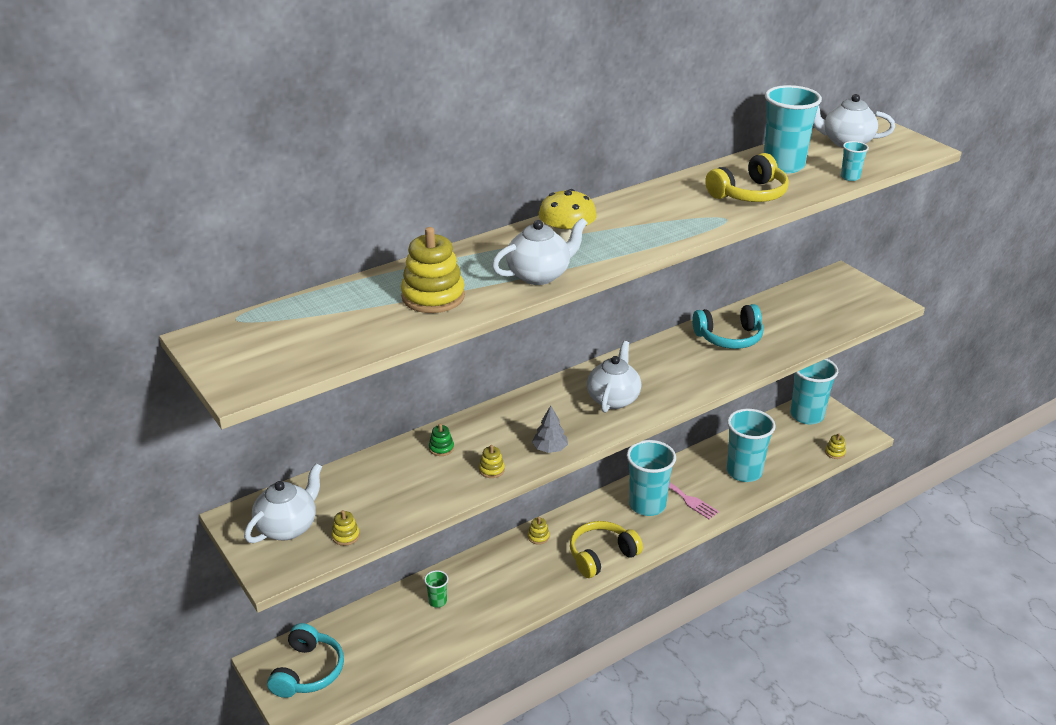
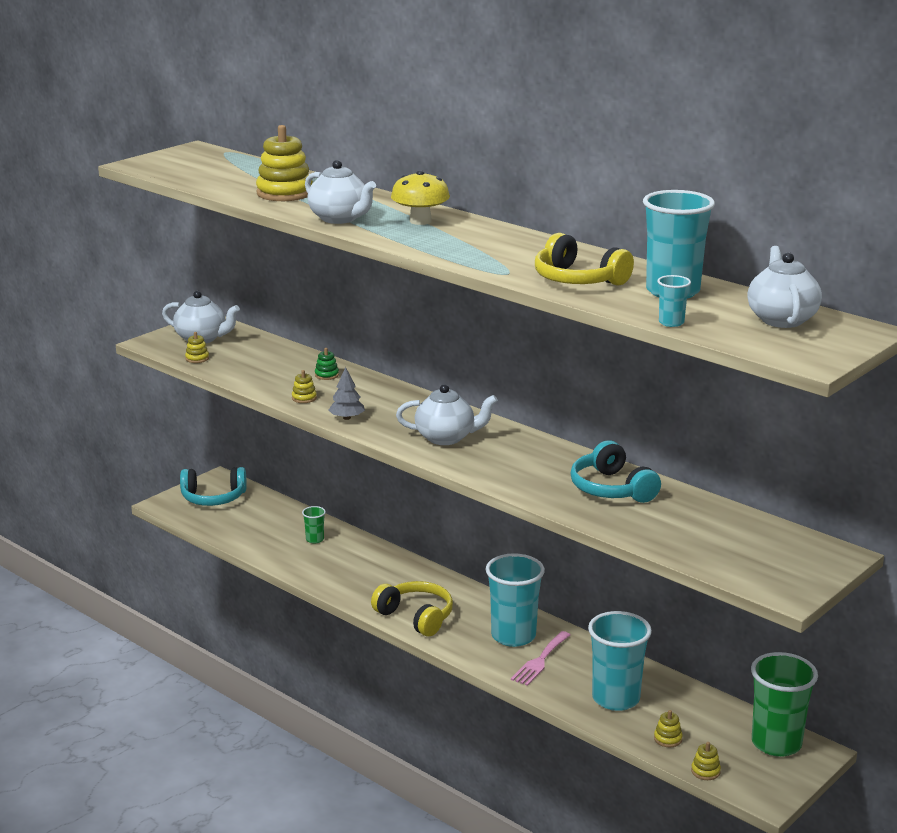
camera: 75 degrees right, 10 degrees down
yellow stacking toy [528,517,550,545] -> yellow stacking toy moved to [654,710,683,747]
turquoise cup [791,359,838,425] -> green cup [751,652,818,757]

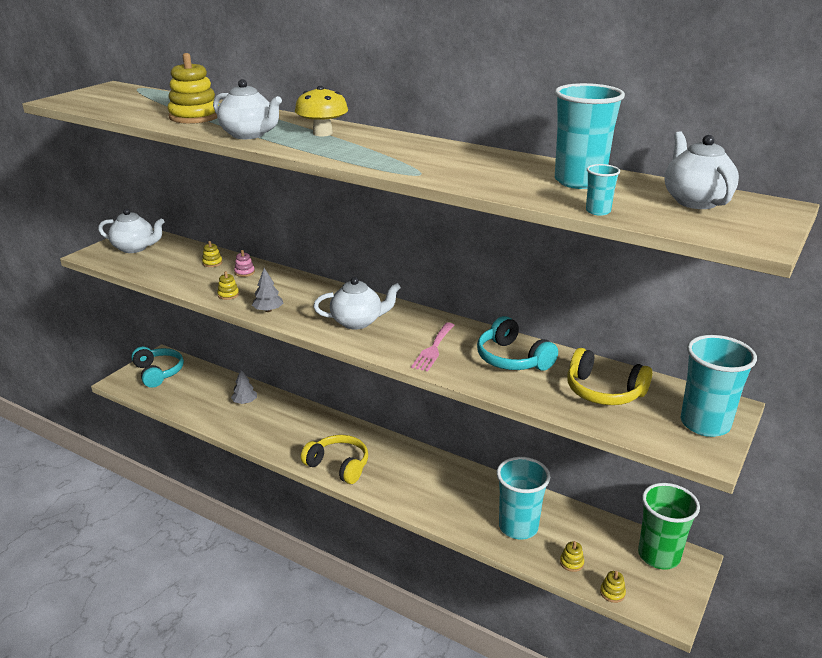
camera: 10 degrees left, 5 degrees up
turquoise headphones [180,467,247,506] -> turquoise headphones turned 105 degrees counterclockwise [131,347,184,388]
yellow stacking toy [185,332,209,363] -> yellow stacking toy moved to [202,241,222,267]
green cup [302,506,326,543] -> grey tree [231,370,257,404]
green stacking toy [315,348,339,380] -> pink stacking toy [234,250,255,277]
turquoise cup [486,553,545,647] -> turquoise cup moved to [681,335,757,437]
pink fork [511,631,570,686] -> pink fork moved to [411,322,454,371]
yellow headphones [535,233,634,286] -> yellow headphones moved to [567,348,652,405]

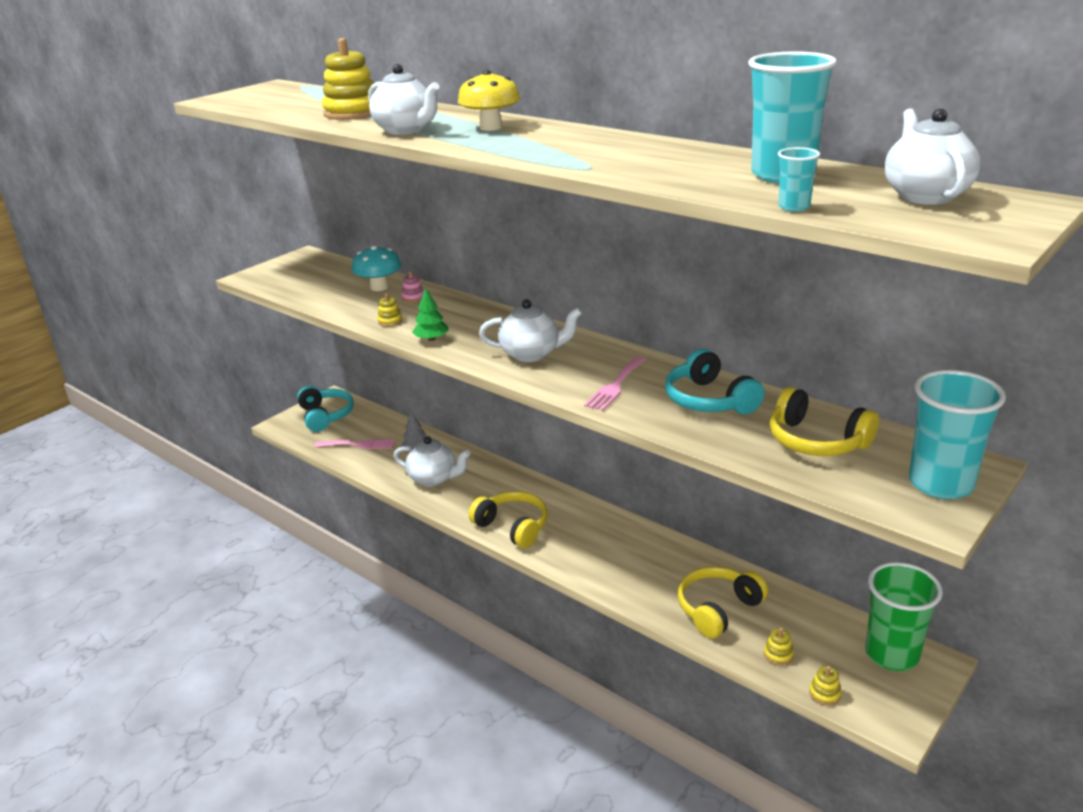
camera: 10 degrees right, 0 degrees up
white teapot [98,209,164,253] -> white teapot moved to [394,436,471,487]
yellow stacking toy [202,241,222,267] -> turquoise mushroom [352,246,402,291]
grey tree [252,268,283,312] -> green tree [412,288,449,341]
turquoise cup [497,457,550,540] -> yellow headphones [678,567,768,639]
none -> pink fork [314,439,395,449]

